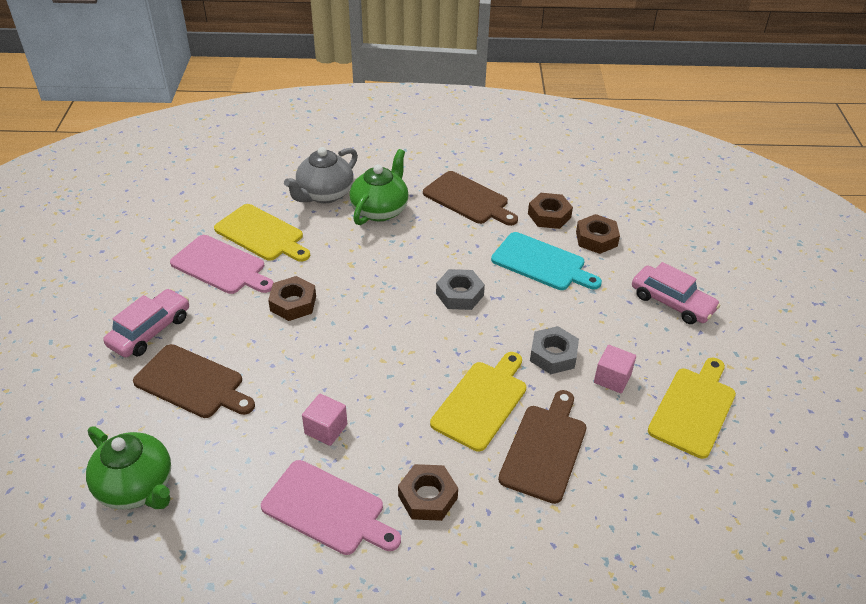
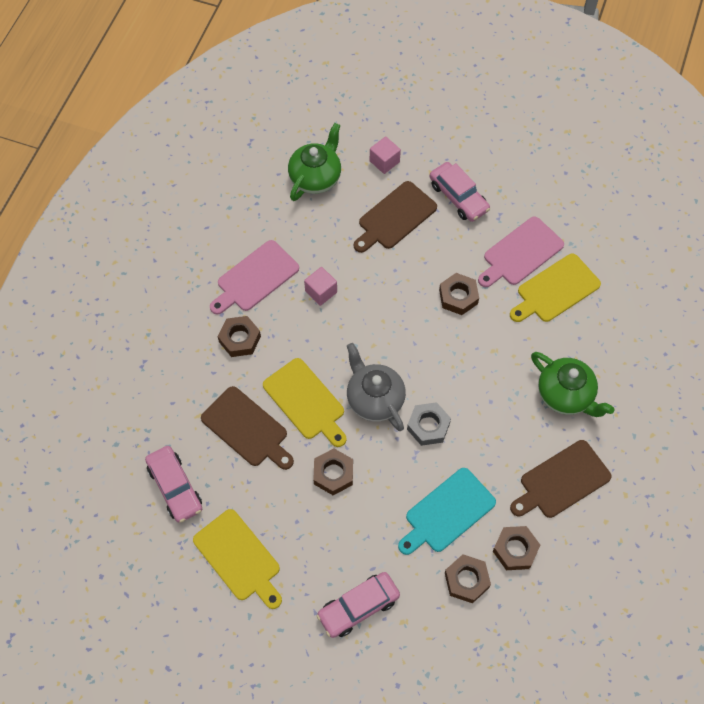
camera: 110 degrees right, 20 degrees up
green teapot [86,427,171,510] -> green teapot turned 150 degrees clockwise [288,123,341,201]
grey teapot [284,147,358,203] -> grey teapot moved to [347,343,406,431]
grey nut [530,326,579,374] -> brown nut [313,448,353,495]
pink cube [594,345,636,393] -> pink cube moved to [370,136,401,174]
none -> pink car [145,446,202,523]

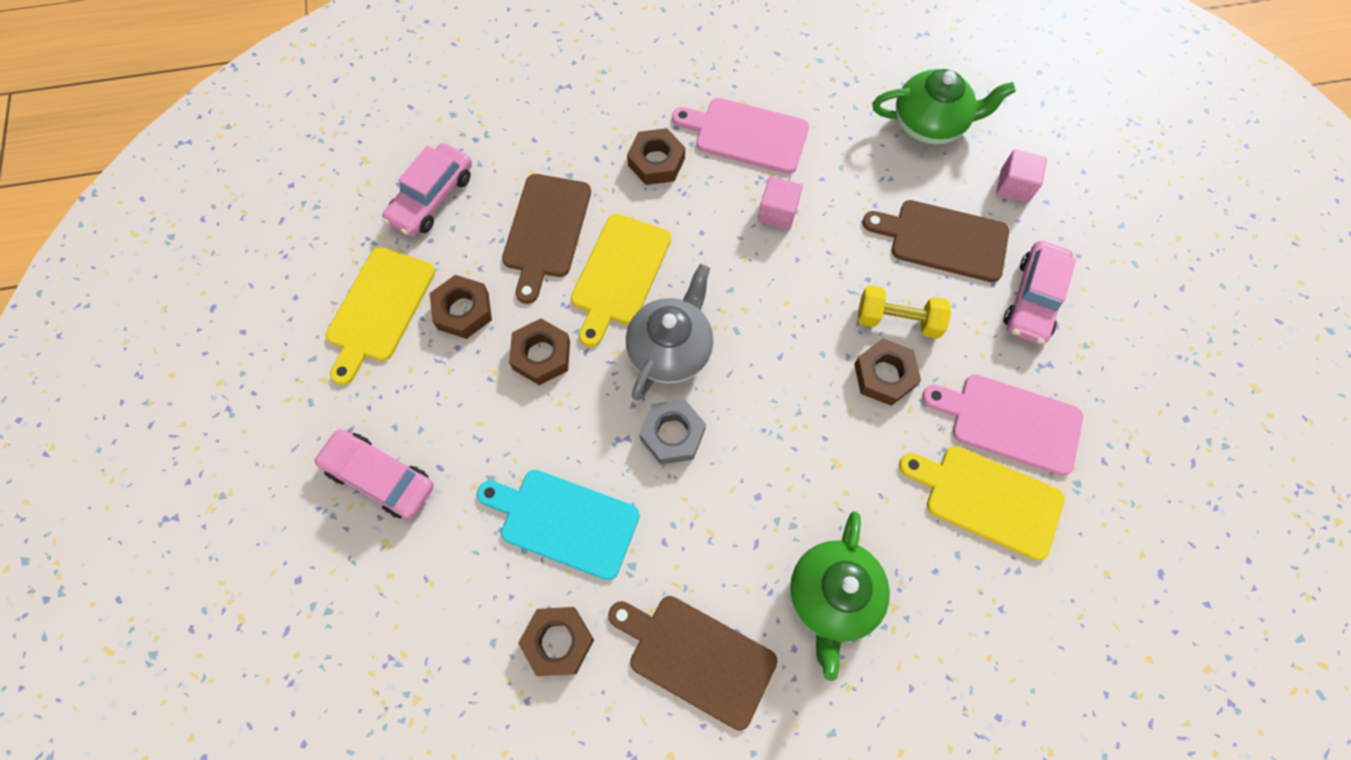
camera: 60 degrees right, 5 degrees up
brown nut [445,554,491,603] -> brown nut moved to [430,275,492,339]
none -> yellow dumbbell [858,285,951,339]

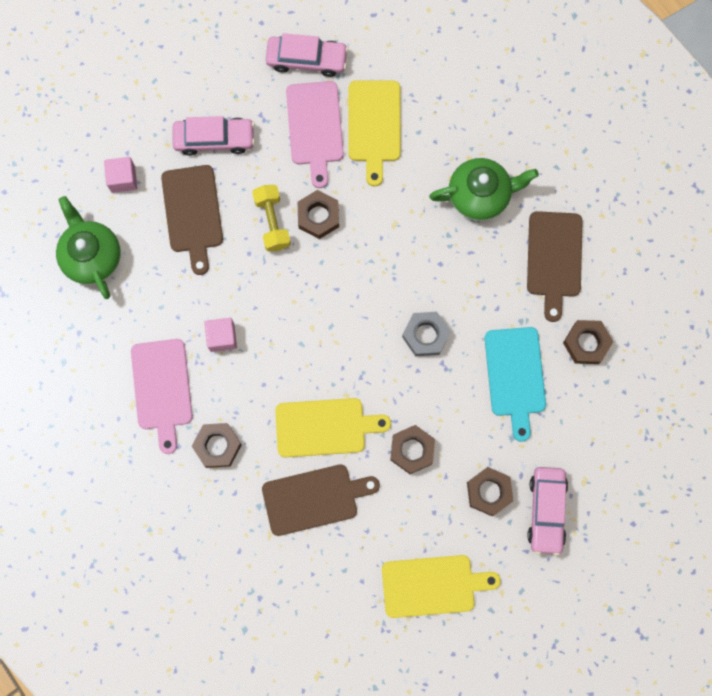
camera: 115 degrees left, 10 degrees up
pink car [382,143,472,237] -> pink car moved to [266,33,348,77]
brown nut [430,275,492,339] -> brown nut moved to [467,467,514,516]
grey teapot [626,264,714,400] -> none

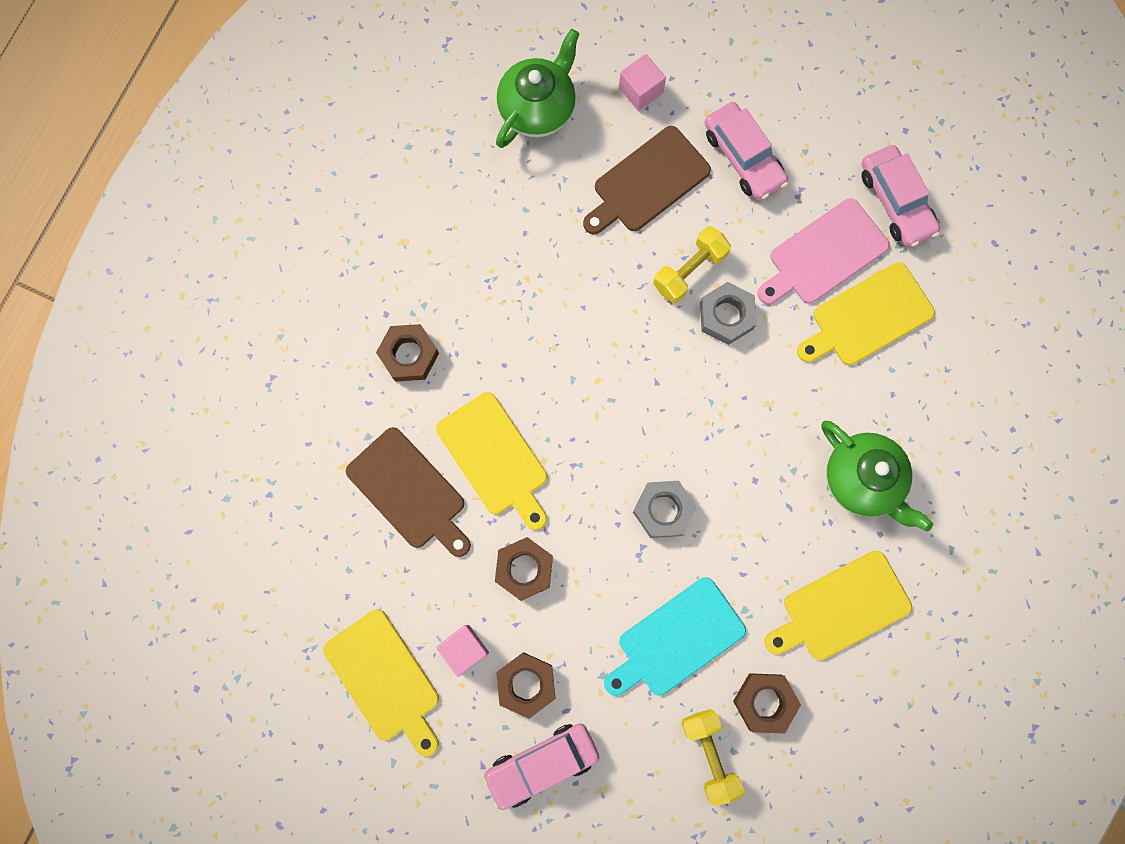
camera: 60 degrees right, 0 degrees up
pink cutting board [131,339,193,454] -> none
pink cube [204,318,237,352] -> pink cube moved to [437,625,489,677]
brown nut [298,190,339,239] -> grey nut [700,282,757,345]
brown cutting board [527,211,583,322] -> yellow cutting board [765,551,912,660]
none -> yellow dumbbell [681,709,745,806]

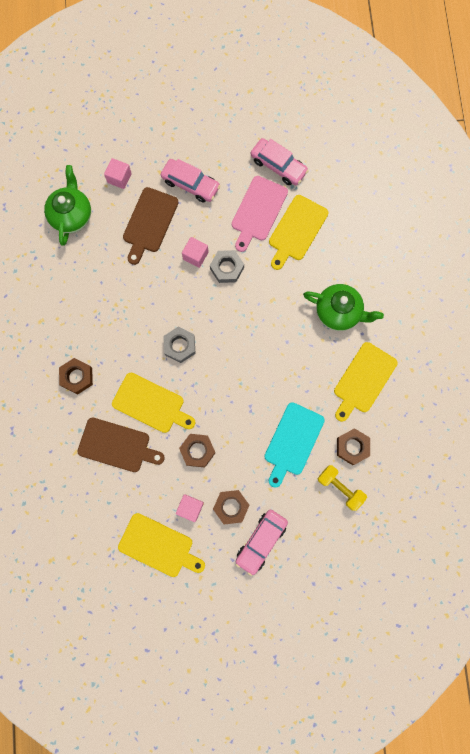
camera: 30 degrees left, 0 degrees up
grey nut [633,481,697,538] -> grey nut moved to [163,327,196,363]
yellow dumbbell [653,226,731,303] -> pink cube [182,237,209,268]

